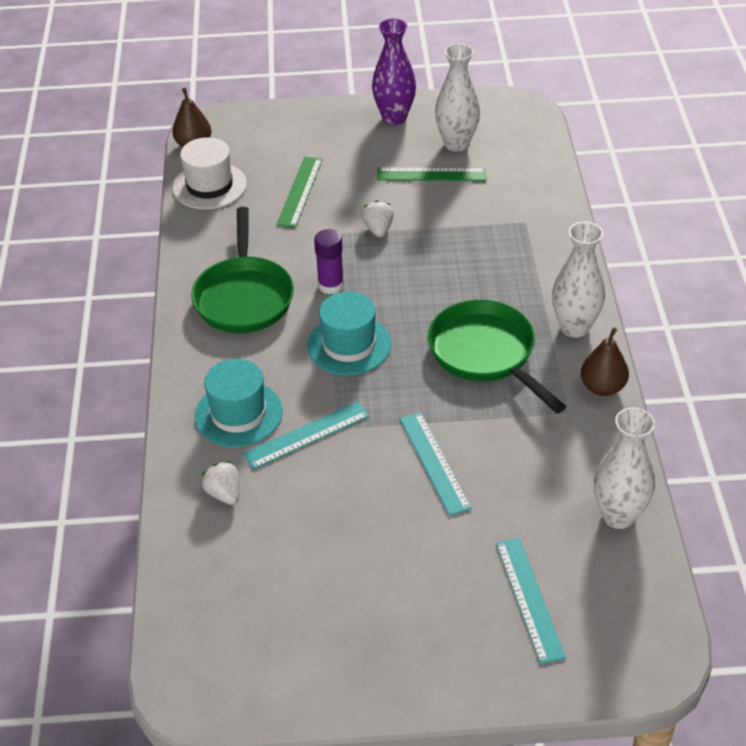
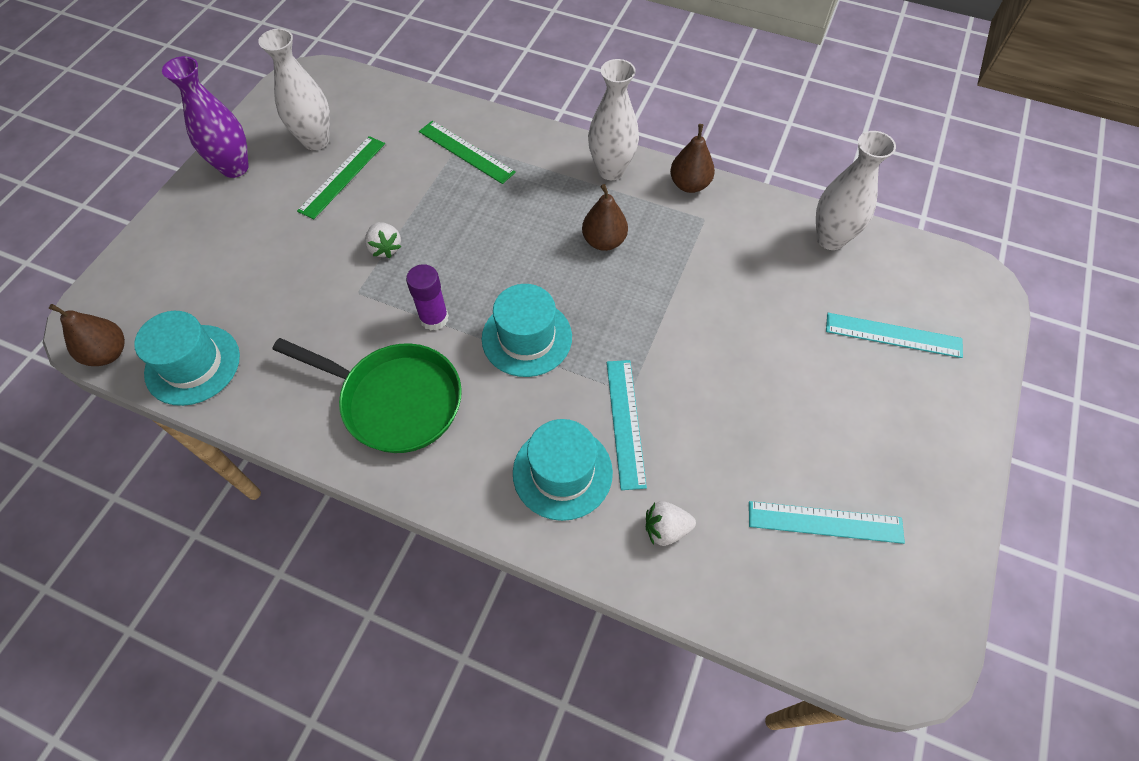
camera: 65 degrees left, 15 degrees up
white hat [172,137,247,209] -> turquoise hat [134,311,240,406]
green ruler [277,157,323,228] -> green ruler moved to [419,121,516,184]
white strawberry [362,201,394,237] -> white strawberry turned 135 degrees counterclockwise [365,222,402,258]
turquoise ruler [400,412,472,516] -> turquoise ruler moved to [749,501,905,544]
green pan [428,300,566,413] -> brown pear [582,184,628,251]

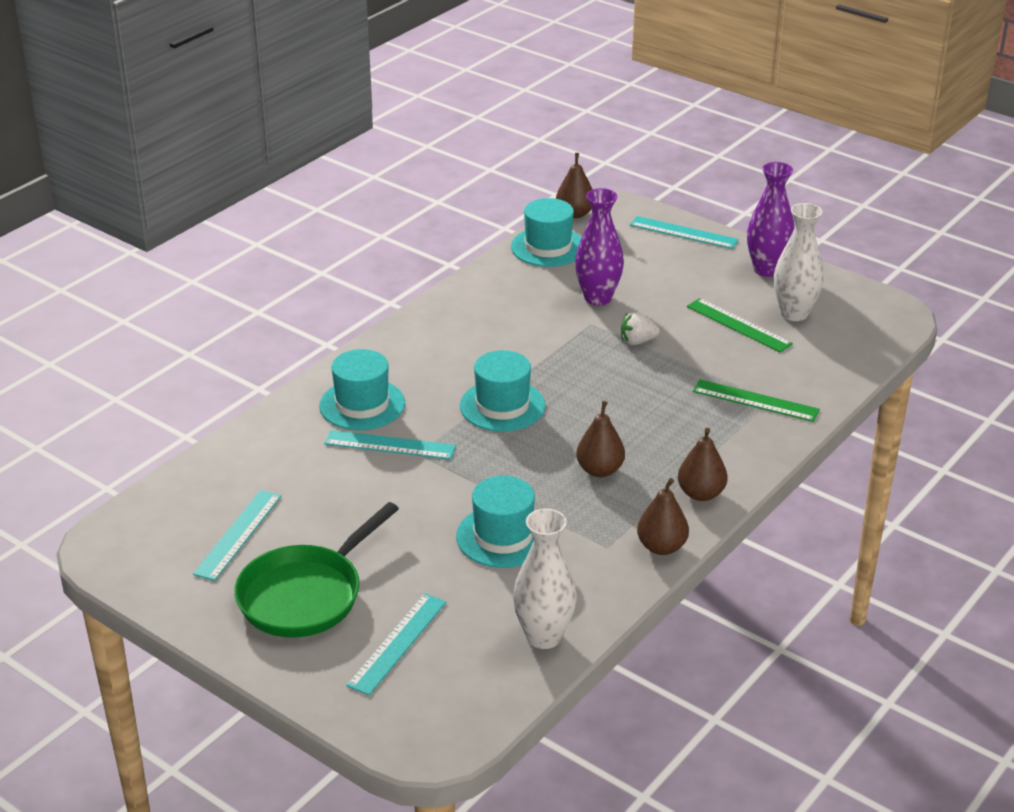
camera: 105 degrees right, 25 degrees down
green pan [272,338,462,453] -> green pan moved to [234,502,399,638]
purple glue stick [406,264,449,330] -> none
green ruler [419,121,516,184] -> green ruler turned 60 degrees clockwise [693,379,820,422]
white vase [588,59,639,180] -> brown pear [678,428,728,501]
white strawberry [646,501,696,546] -> none
none -> turquoise hat [456,476,535,568]
none -> purple vase [575,188,624,306]
none -> turquoise ruler [630,216,739,249]

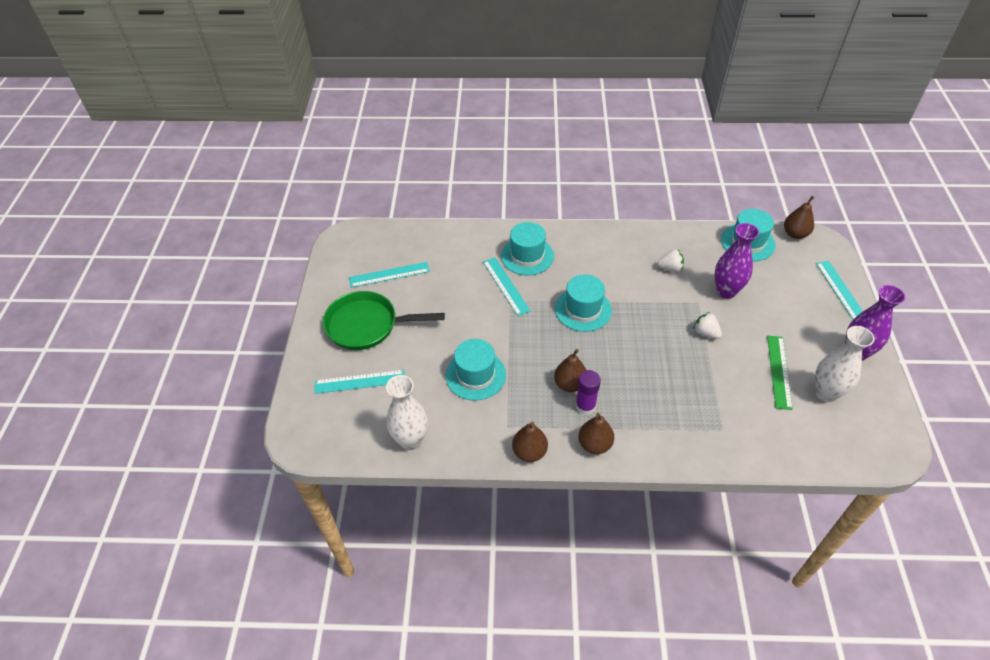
camera: 55 degrees right, 15 degrees up
green ruler [693,379,820,422] -> none
none -> purple glue stick [576,370,601,415]
none -> white strawberry [657,250,684,272]

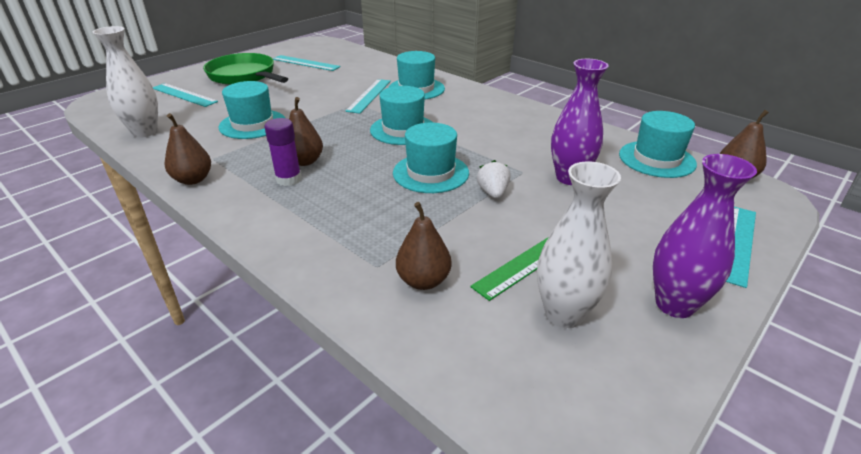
camera: 40 degrees right, 15 degrees down
brown pear [578,413,614,454] -> brown pear moved to [396,202,451,290]
white strawberry [657,250,684,272] -> none
none -> turquoise hat [393,123,469,193]

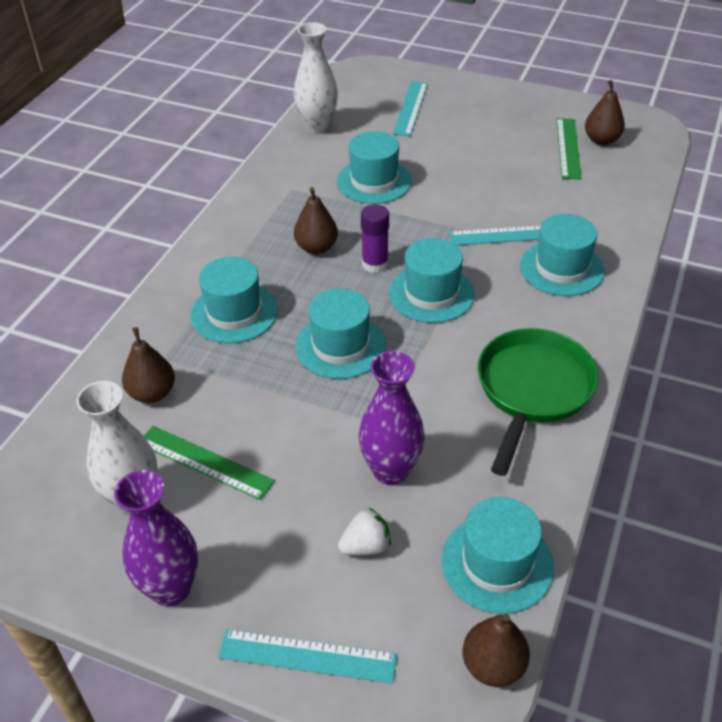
camera: 70 degrees right, 10 degrees up
brown pear [165,113,211,185] -> brown pear moved to [585,80,625,145]
green pan [203,53,288,85] -> green pan moved to [478,328,599,476]
purple glue stick [264,118,302,186] -> purple glue stick moved to [361,204,389,273]
turquoise ruler [273,55,341,71] -> green ruler [556,118,582,179]
white strawberry [477,160,510,199] -> white strawberry moved to [338,508,391,555]
none -> turquoise hat [191,257,278,343]

